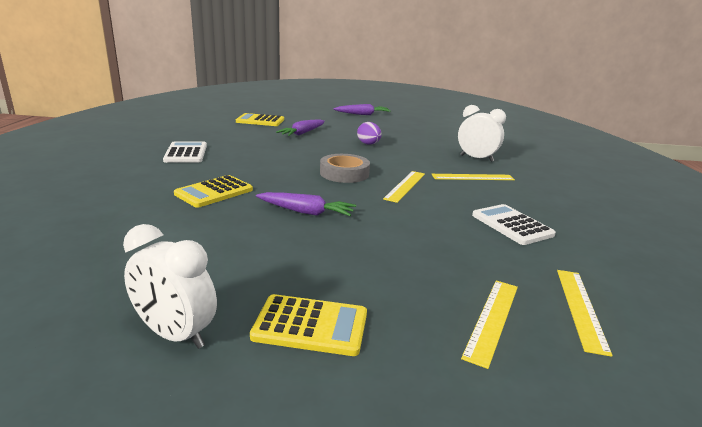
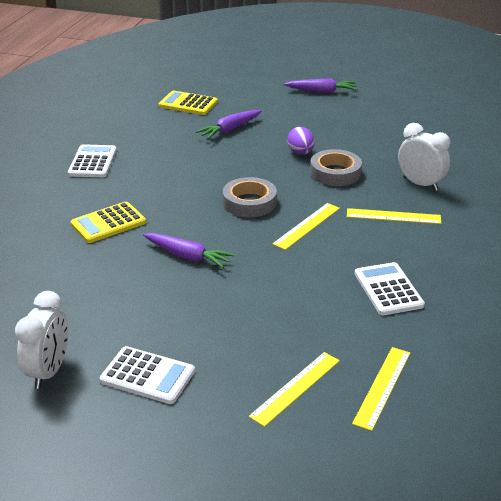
camera: 15 degrees right, 10 degrees up
white clock [123,224,217,349] -> white clock turned 120 degrees counterclockwise [15,291,68,389]
yellow calculator [250,294,367,356] -> white calculator [100,346,195,404]
none -> grey tape [310,149,362,186]

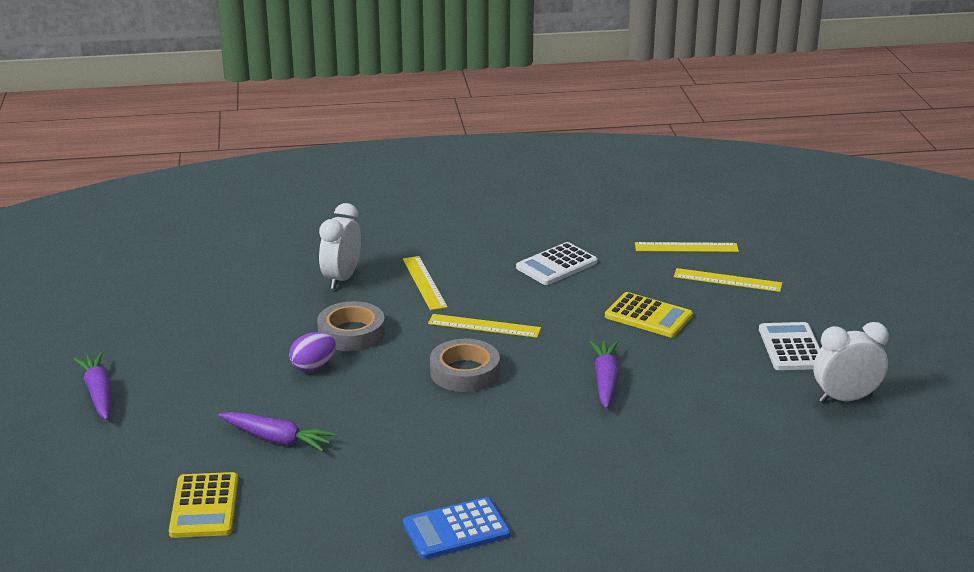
camera: 115 degrees left, 5 degrees down
white calculator [68,144,117,177] -> blue calculator [403,497,510,559]
yellow calculator [70,202,146,243] -> yellow calculator moved to [605,292,693,337]

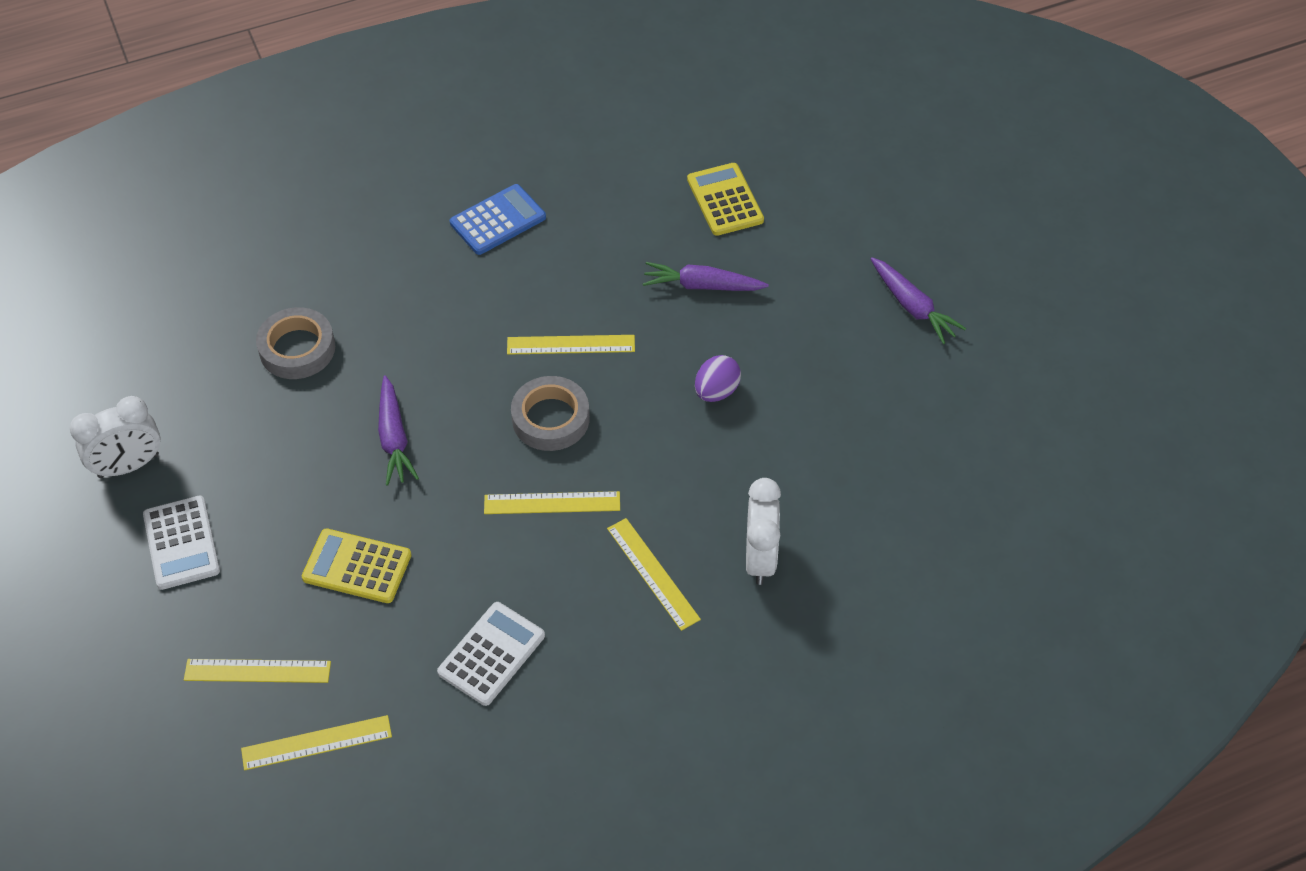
camera: 165 degrees right, 25 degrees up
grey tape [317,301,385,351] -> grey tape moved to [256,307,335,379]
none -> yellow ruler [507,335,635,355]

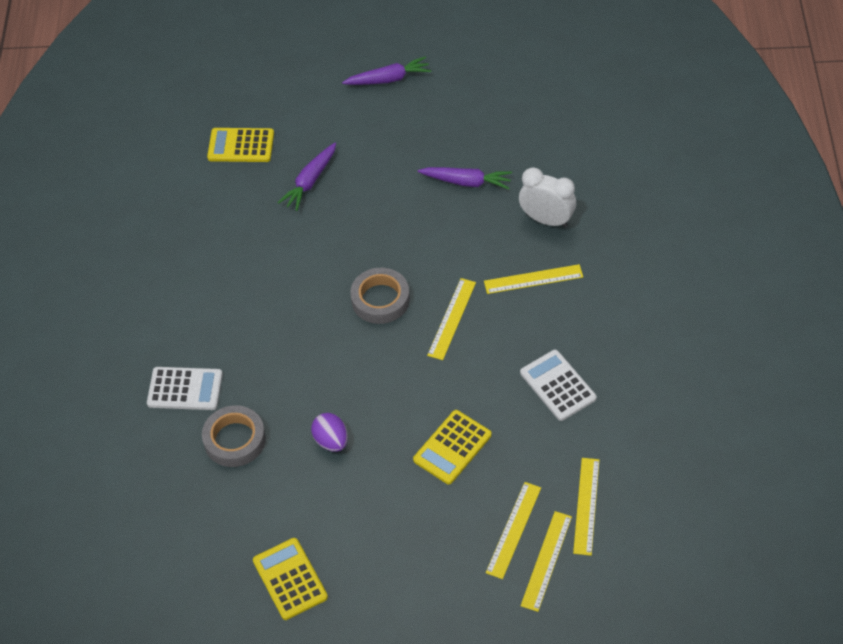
camera: 65 degrees left, 0 degrees up
white clock [70,396,160,478] -> yellow calculator [253,538,328,620]
white calculator [143,496,220,590] -> white calculator moved to [147,367,223,410]
purple carrot [378,375,419,486] -> purple carrot moved to [418,167,512,190]
blue calculator [450,184,546,255] -> none
yellow ruler [507,335,635,355] -> yellow ruler moved to [521,511,572,612]
purple egg [695,355,741,402] -> purple egg moved to [311,413,348,452]

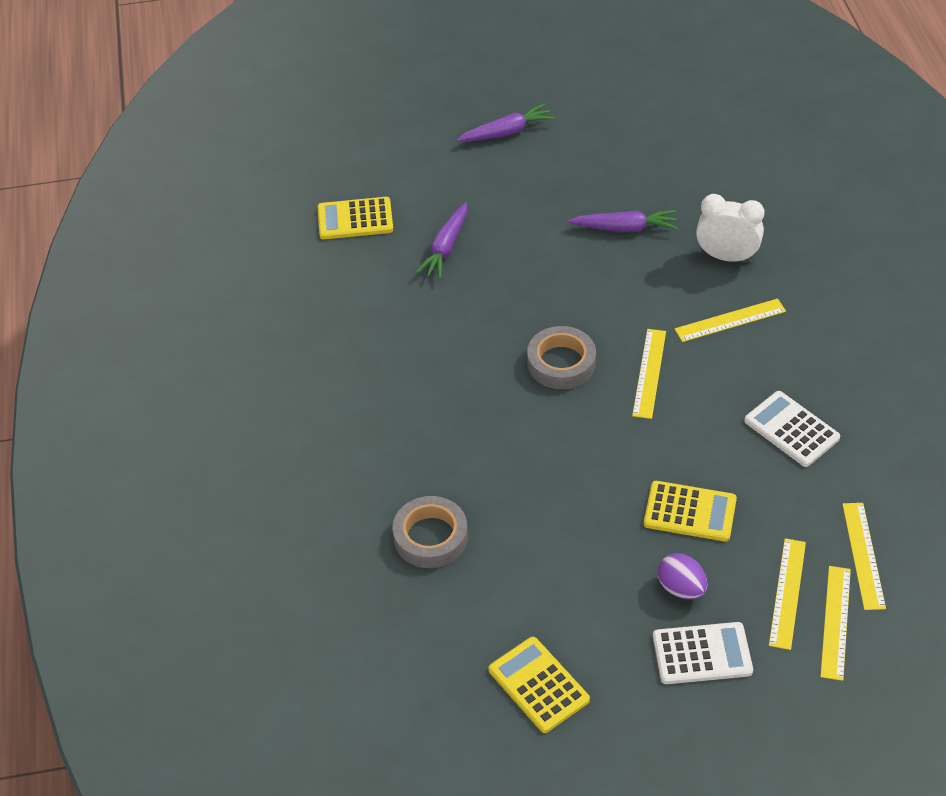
camera: 10 degrees left, 5 degrees down
white calculator [147,367,223,410] -> white calculator moved to [653,622,753,684]
purple egg [311,413,348,452] -> purple egg moved to [658,553,708,599]
yellow calculator [413,410,492,484] -> yellow calculator turned 105 degrees counterclockwise [644,481,737,542]

